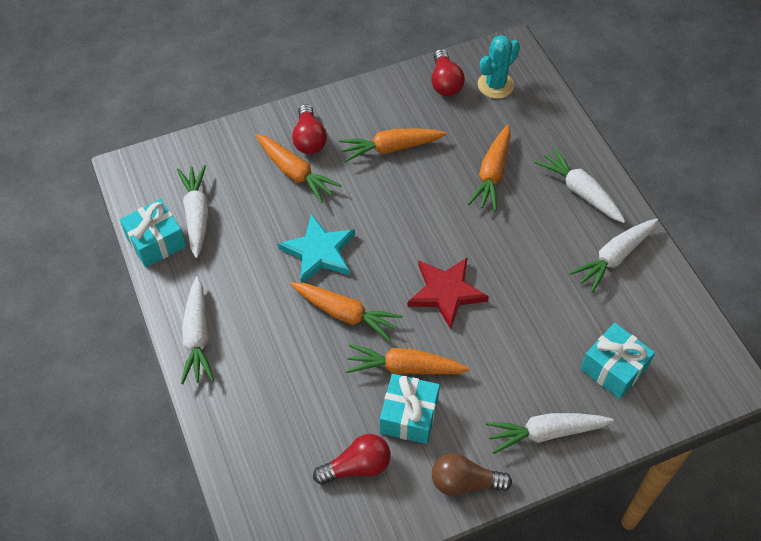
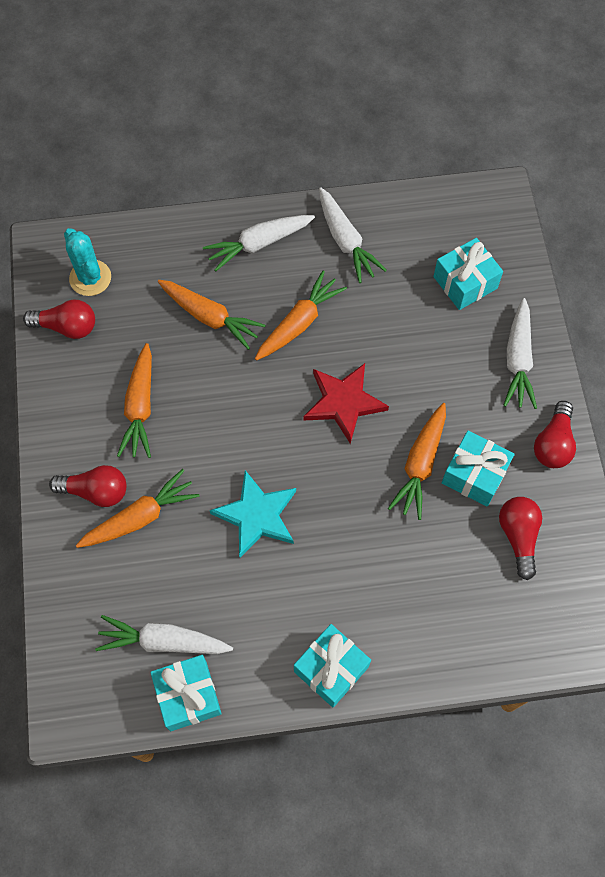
camera: 75 degrees left, 10 degrees up
white carrot [181,277,214,384] -> turquoise gift [294,624,371,707]
orange carrot [291,282,403,341] -> orange carrot moved to [255,270,347,361]
brown light bulb [432,453,512,496] -> red light bulb [534,401,576,468]

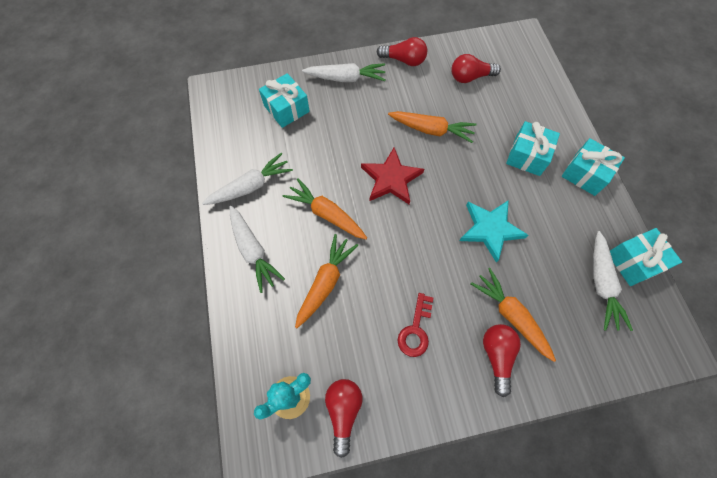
camera: 95 degrees left, 0 degrees up
orange carrot [117,343,152,458] -> red key [398,293,433,357]
turquoise gift [442,431,515,506] -> turquoise gift moved to [506,121,560,176]

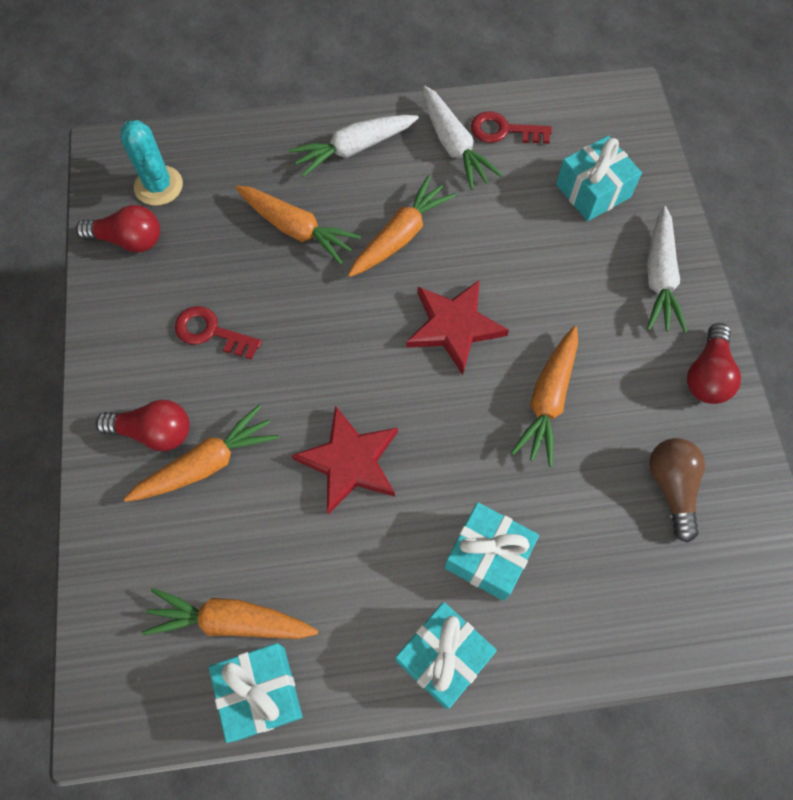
camera: 95 degrees right, 0 degrees up
red light bulb [451,54,501,83] -> brown light bulb [649,438,705,543]
turquoise star [459,200,528,263] -> red star [291,406,398,514]
white carrot [593,231,633,331] -> orange carrot [142,588,318,639]
none -> red key [471,111,552,144]

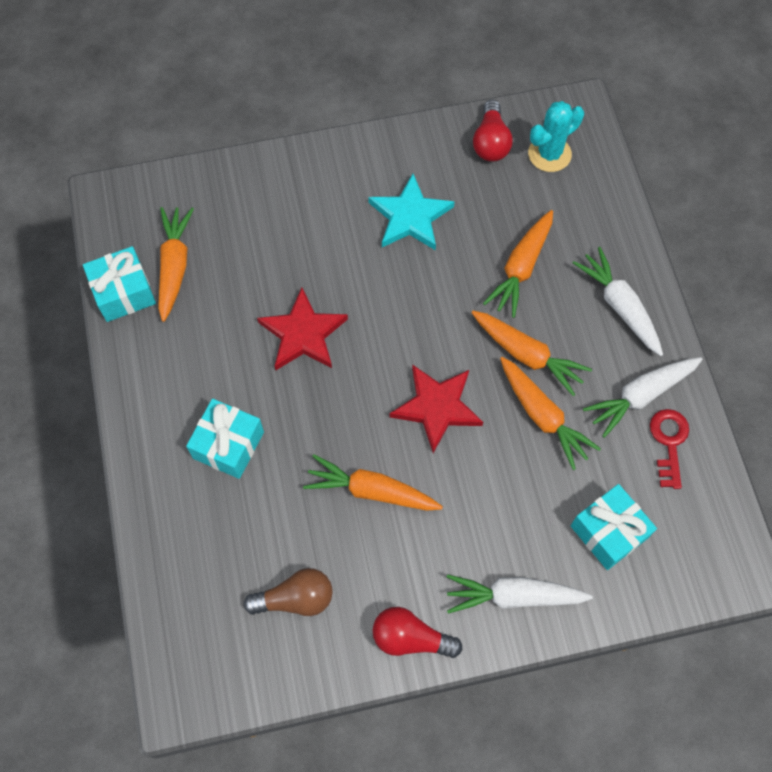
camera: 85 degrees right, 0 degrees up
red light bulb [95,400,190,451] -> none
orange carrot [124,404,279,502] -> orange carrot moved to [500,357,601,470]
red key [175,306,262,360] -> turquoise star [368,174,455,251]
turquoise gift [396,602,497,709] -> none

